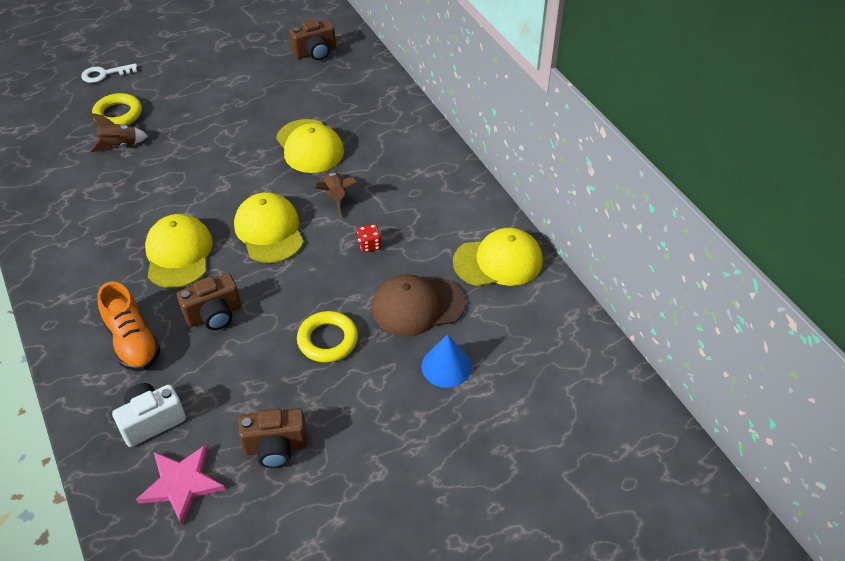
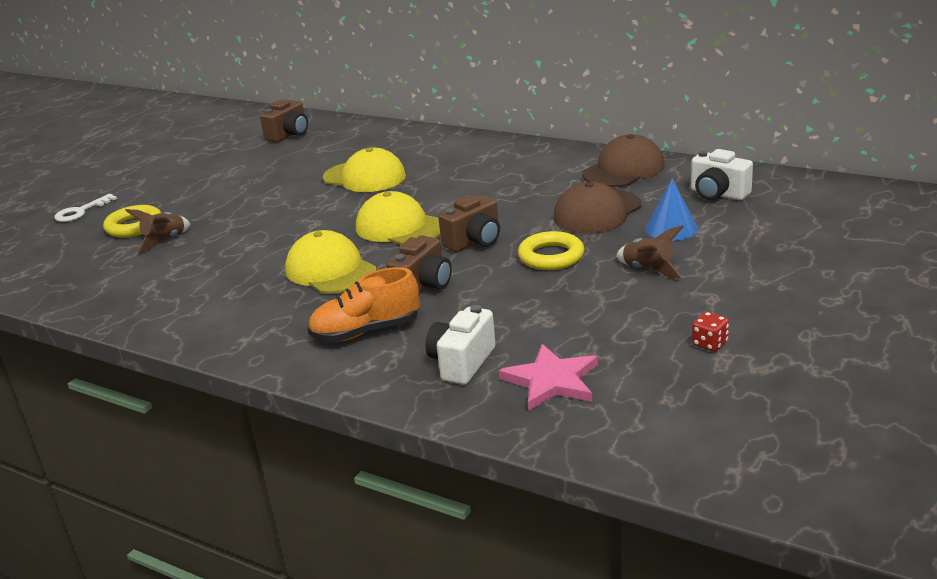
camera: 30 degrees left, 20 degrees down
orange shoe [98,282,160,371] -> orange shoe turned 135 degrees clockwise [307,267,420,342]
brown camera [239,408,307,468] -> brown camera moved to [438,195,500,252]
brown rocket [315,172,357,217] -> brown rocket moved to [616,225,684,279]
red dice [357,224,381,252] -> red dice moved to [692,312,729,352]
yellow cap [453,228,543,286] -> brown cap [582,134,665,187]
none -> white camera [691,149,753,200]

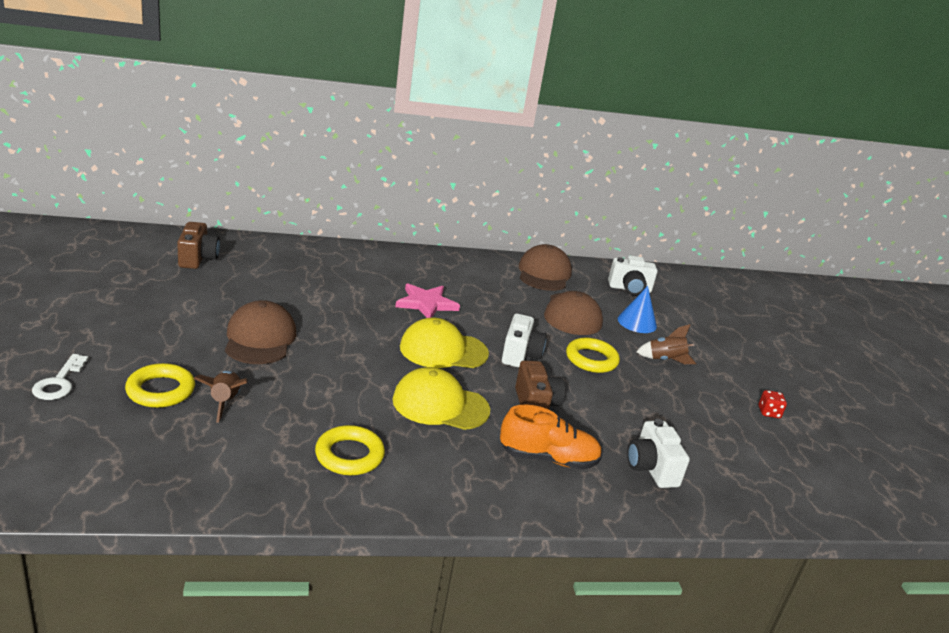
camera: 45 degrees left, 0 degrees up
orange shoe [307,267,420,342] -> orange shoe turned 120 degrees counterclockwise [500,405,602,470]
yellow cap [323,147,406,192] -> none
brown camera [438,195,500,252] -> white camera [502,314,547,368]
pink star [499,344,598,411] -> pink star moved to [395,283,460,318]
none -> brown cap [225,300,296,364]
none -> yellow ring [315,425,385,475]

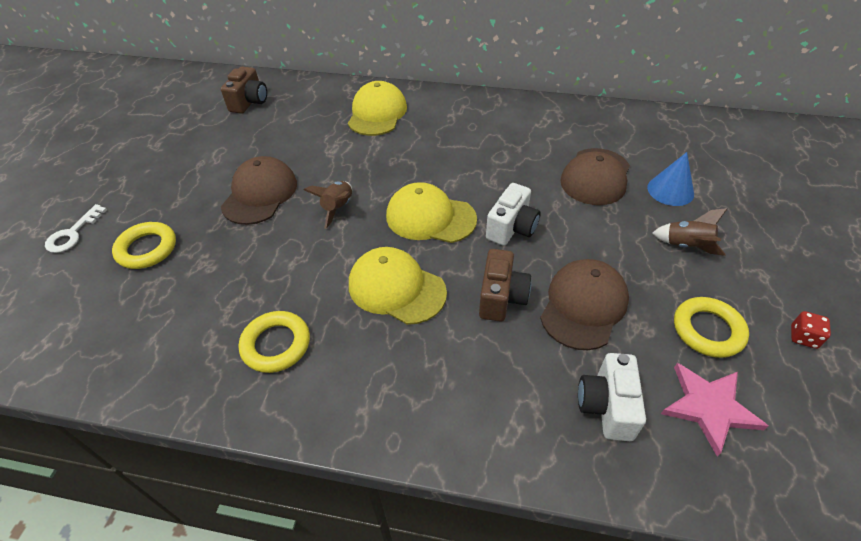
camera: 25 degrees right, 20 degrees up
brown rocket [194,371,248,423] -> brown rocket moved to [304,181,352,229]
pink star [395,283,460,318] -> pink star moved to [661,363,768,456]
orange shoe [500,405,602,470] -> none
brown cap [519,244,572,291] -> brown cap moved to [540,259,629,350]
yellow ring [566,338,620,373] -> yellow ring moved to [674,297,749,358]
white camera [608,256,658,295] -> none
none -> yellow cap [348,81,407,136]

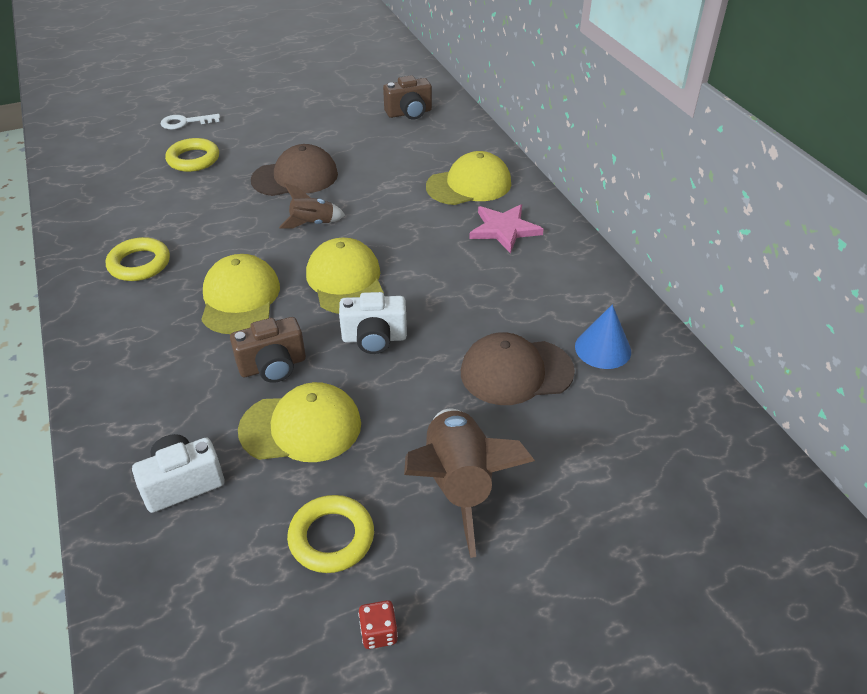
camera: 55 degrees right, 5 degrees down
brown cap [540,259,629,350] -> yellow cap [238,382,361,462]
blue cone [647,152,694,206] -> blue cone moved to [575,304,631,369]
brown rocket [652,208,727,256] -> brown rocket [404,409,535,558], size x1.86
pink star [661,363,768,456] -> pink star moved to [469,204,544,253]

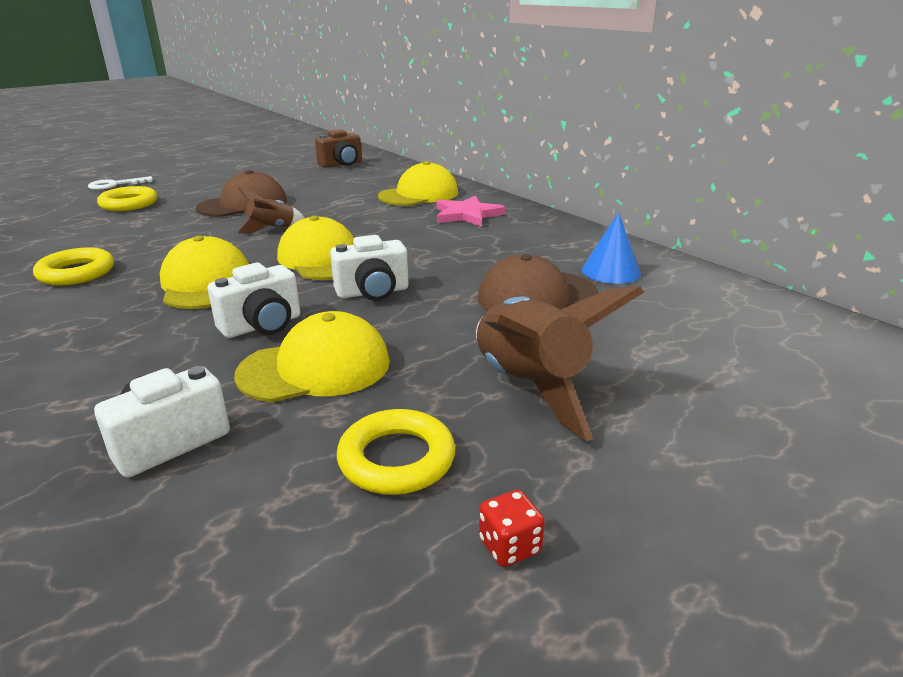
camera: 15 degrees left, 15 degrees down
brown camera [230,317,306,383] -> white camera [208,263,300,338]

